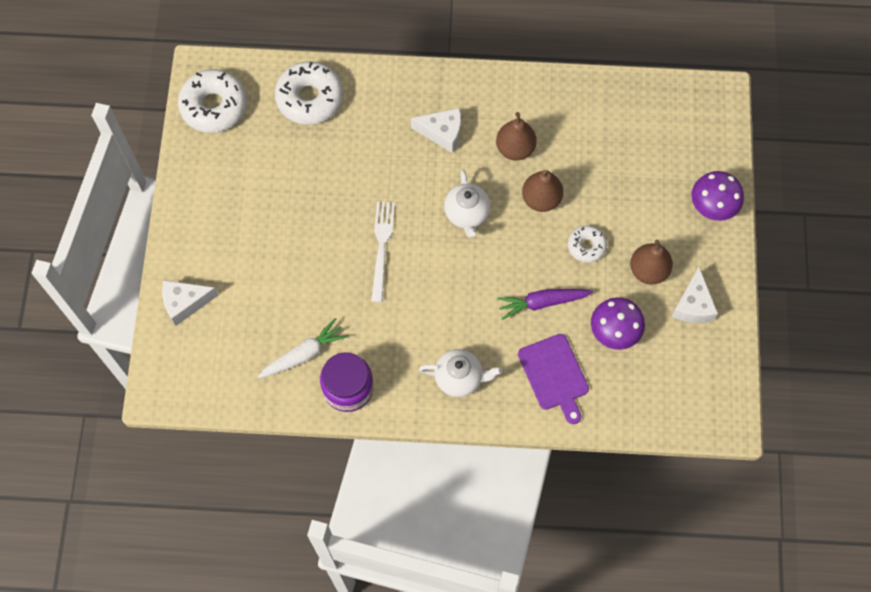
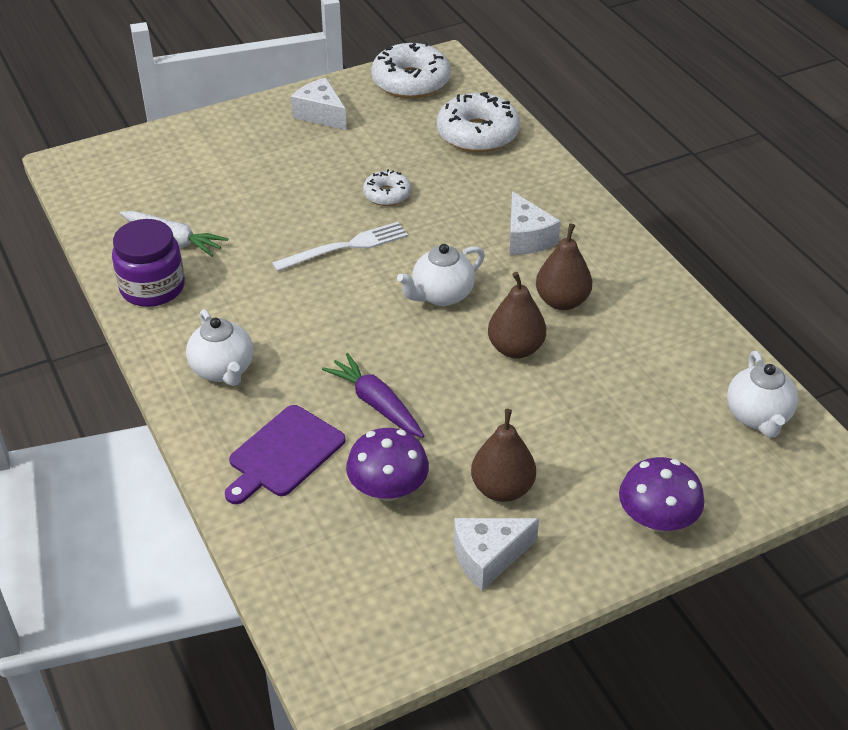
camera: 60 degrees right, 25 degrees down
white cheese [162,280,218,326] -> white cheese moved to [291,78,347,130]
white donut [568,226,607,263] -> white donut moved to [363,169,411,206]
none -> white teapot [727,351,798,437]

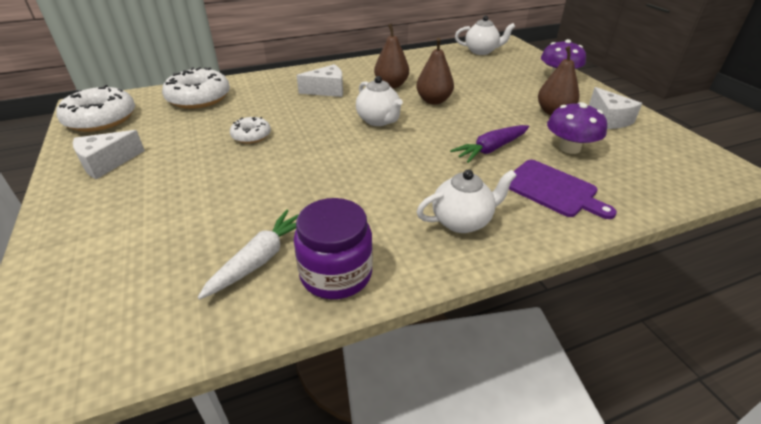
camera: 85 degrees left, 5 degrees down
white fork [272,222,408,271] -> none

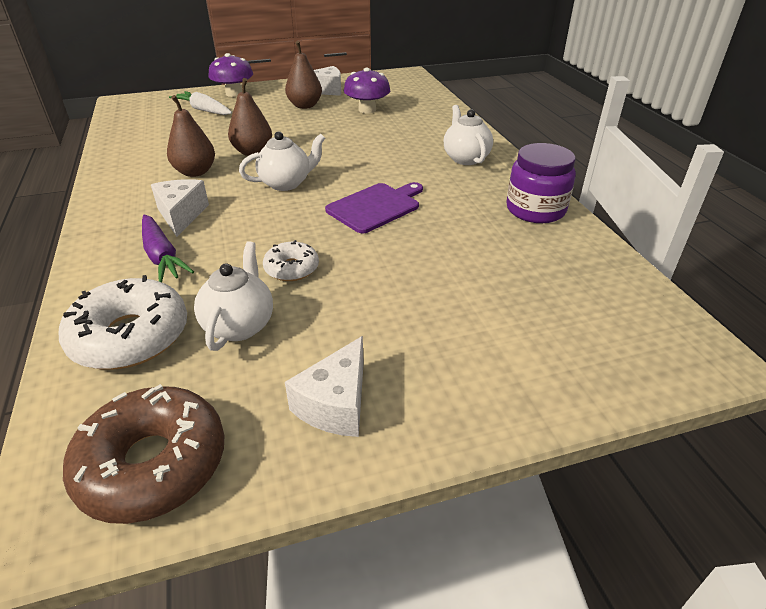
camera: 85 degrees left, 0 degrees up
white donut [57,85,135,132] -> brown donut [63,384,225,524]
white cheese [73,130,145,179] -> white cheese turned 60 degrees clockwise [285,336,364,437]
white carrot [198,210,299,300] -> white carrot moved to [169,91,232,115]
purple carrot [450,125,529,163] -> purple carrot moved to [142,214,194,282]
white teapot [455,15,515,55] -> white teapot moved to [194,241,273,351]
purple cutting board [509,160,617,219] -> purple cutting board moved to [325,182,423,234]

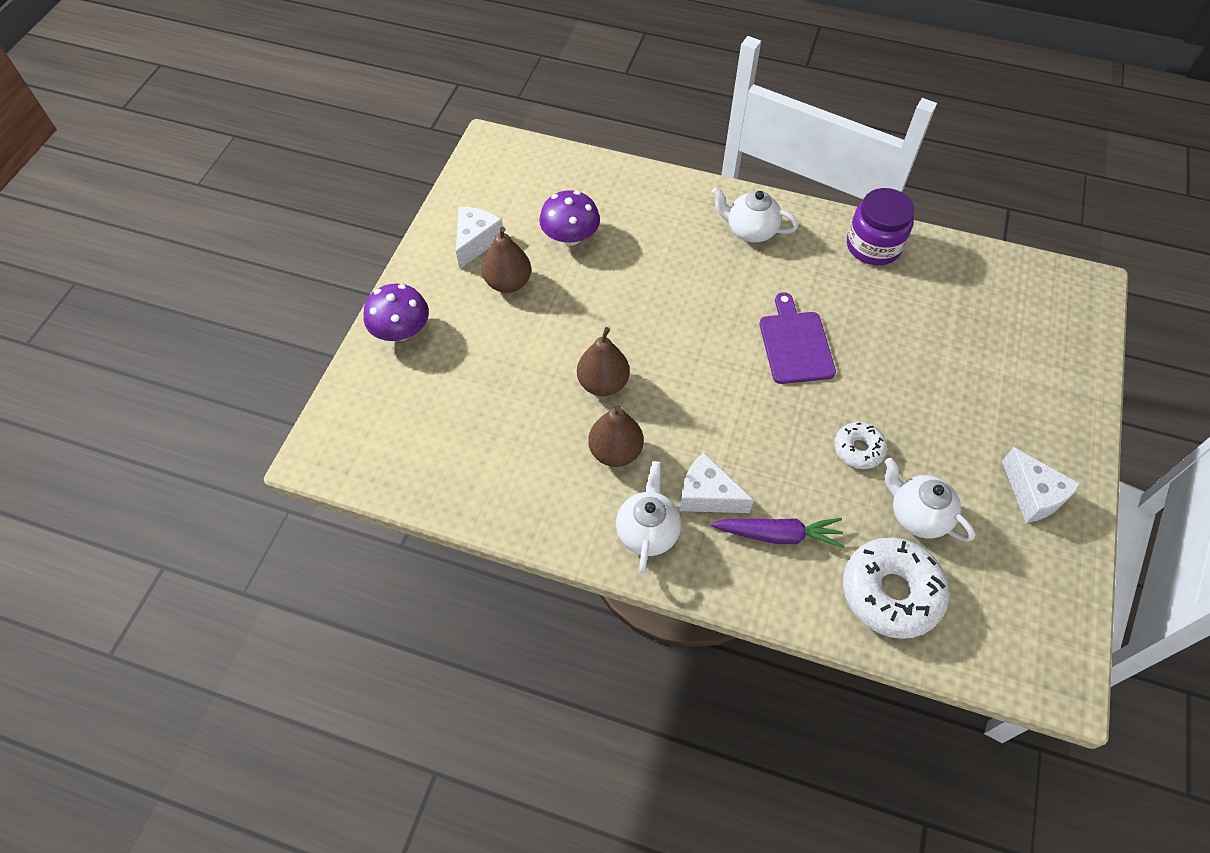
camera: 55 degrees left, 20 degrees up
brown donut [63,384,225,524] -> none
white carrot [169,91,232,115] -> none
white teapot [239,131,325,191] -> white teapot moved to [616,461,681,573]

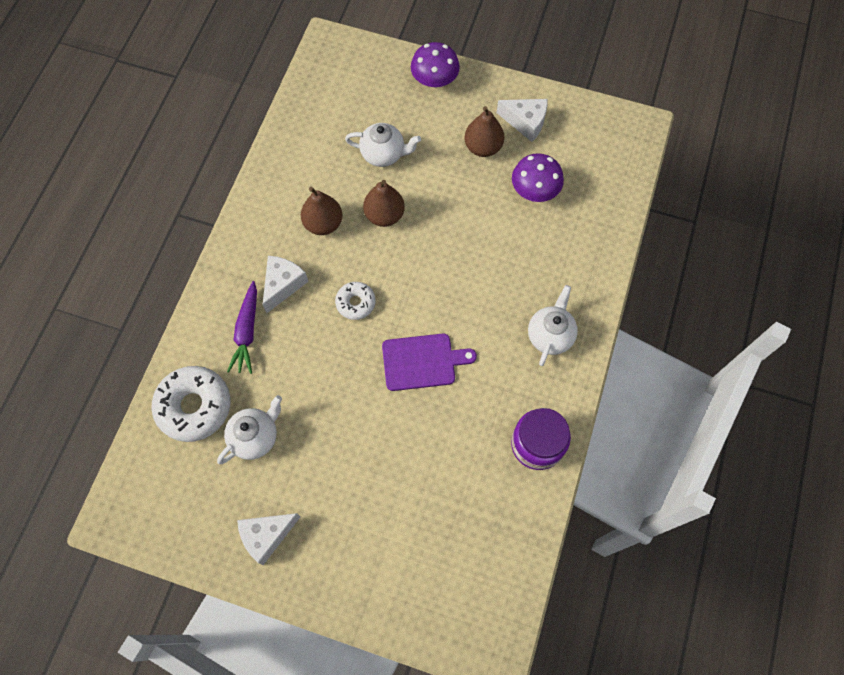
camera: 90 degrees right, 10 degrees up
white teapot [616,461,681,573] -> white teapot moved to [345,123,421,167]
white donut [834,422,887,469] -> white donut moved to [335,282,375,320]

